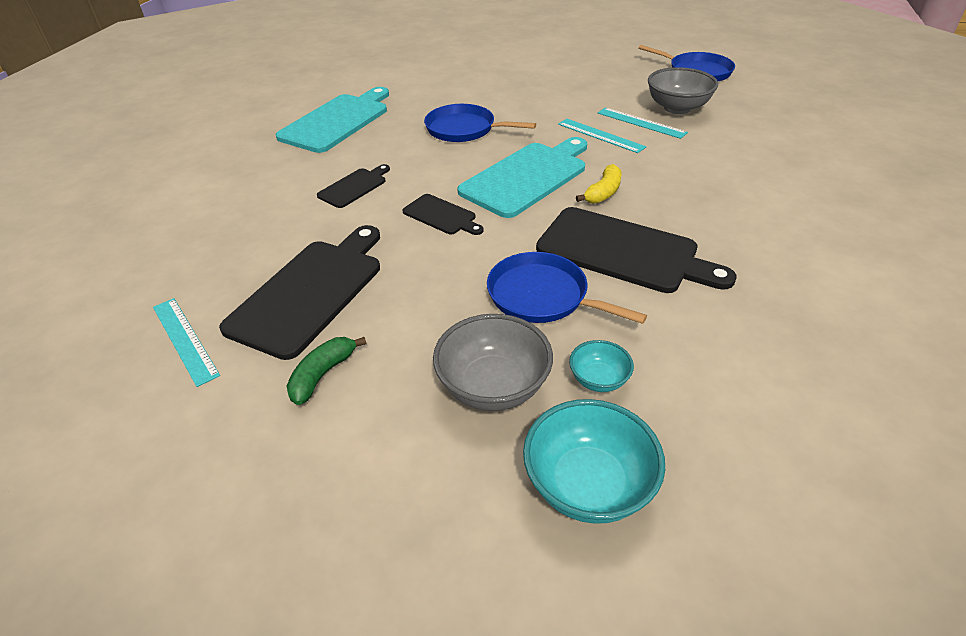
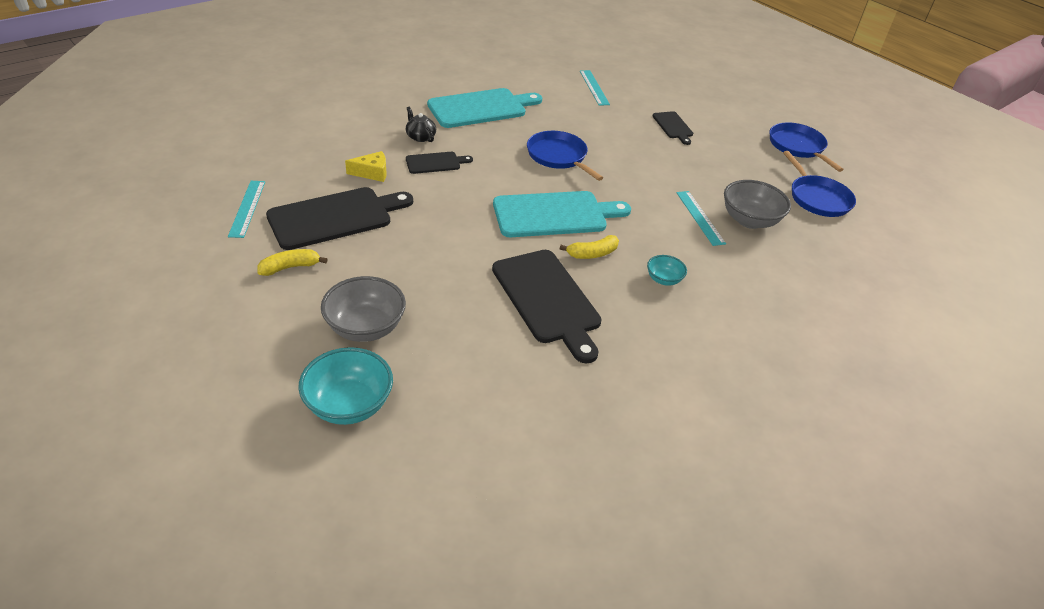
camera: 30 degrees right, 0 degrees up
green banana [286,337,366,405] -> yellow banana [257,249,328,276]
black cutting board [402,194,484,235] -> black cutting board moved to [653,111,693,145]
blue pan [487,252,647,324] -> blue pan moved to [770,122,844,172]
turquoise ruler [558,119,646,153] -> turquoise ruler moved to [580,70,610,106]
turquoise bowl [569,340,634,392] -> turquoise bowl moved to [647,255,687,286]
none -> yellow cheese [345,151,387,182]
none -> black teapot [406,107,436,142]

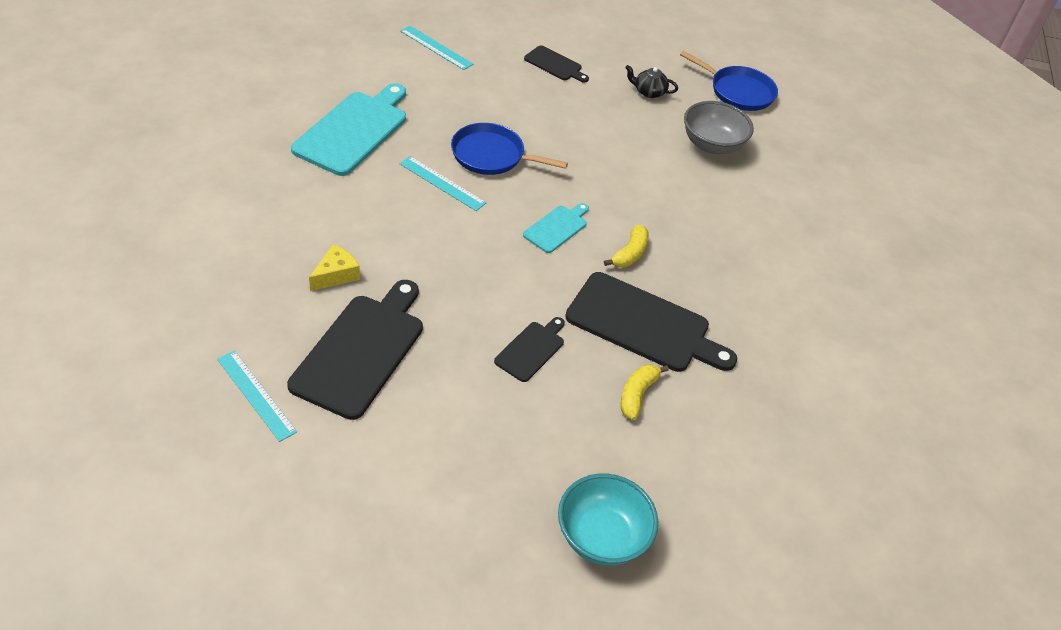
camera: 40 degrees left, 5 degrees up
yellow banana [257,249,328,276] -> yellow banana moved to [621,365,669,420]
grey bowl [321,276,406,342] -> none
black teapot [406,107,436,142] -> black teapot moved to [625,65,678,98]
black cutting board [406,152,473,174] -> black cutting board moved to [494,317,565,382]
turquoise cutting board [493,191,631,237] -> turquoise cutting board [523,203,589,253], size x0.51
turquoise bowl [647,255,687,286] -> none
turquoise ruler [676,191,726,246] -> turquoise ruler moved to [399,156,486,211]
blue pan [770,122,844,172] -> none

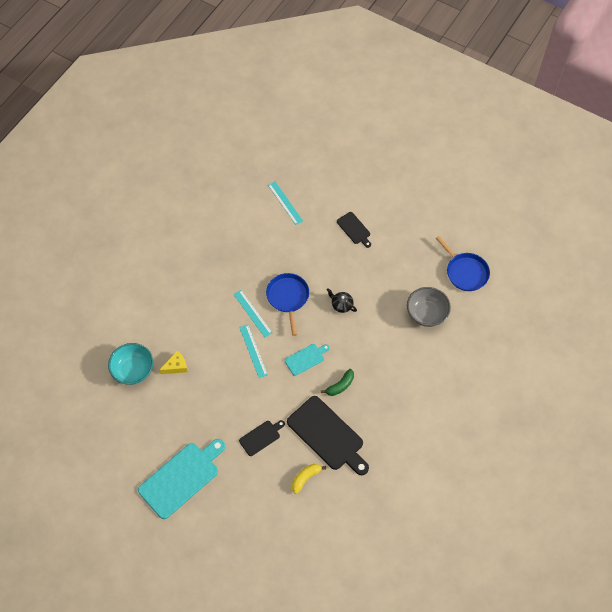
camera: 25 degrees right, 15 degrees up
turquoise ruler [217,350,297,442] -> turquoise ruler moved to [239,325,268,378]
black cutting board [287,280,423,420] -> none
turquoise cutting board [291,83,406,176] -> turquoise cutting board moved to [138,439,225,519]
blue pan [451,123,568,175] -> blue pan turned 45 degrees clockwise [266,273,309,336]
turquoise bowl [558,474,658,566] -> turquoise bowl moved to [108,343,153,385]
yellow banana [604,224,649,267] -> green banana [321,369,354,396]
black teapot [625,65,678,98] -> black teapot moved to [327,288,357,313]

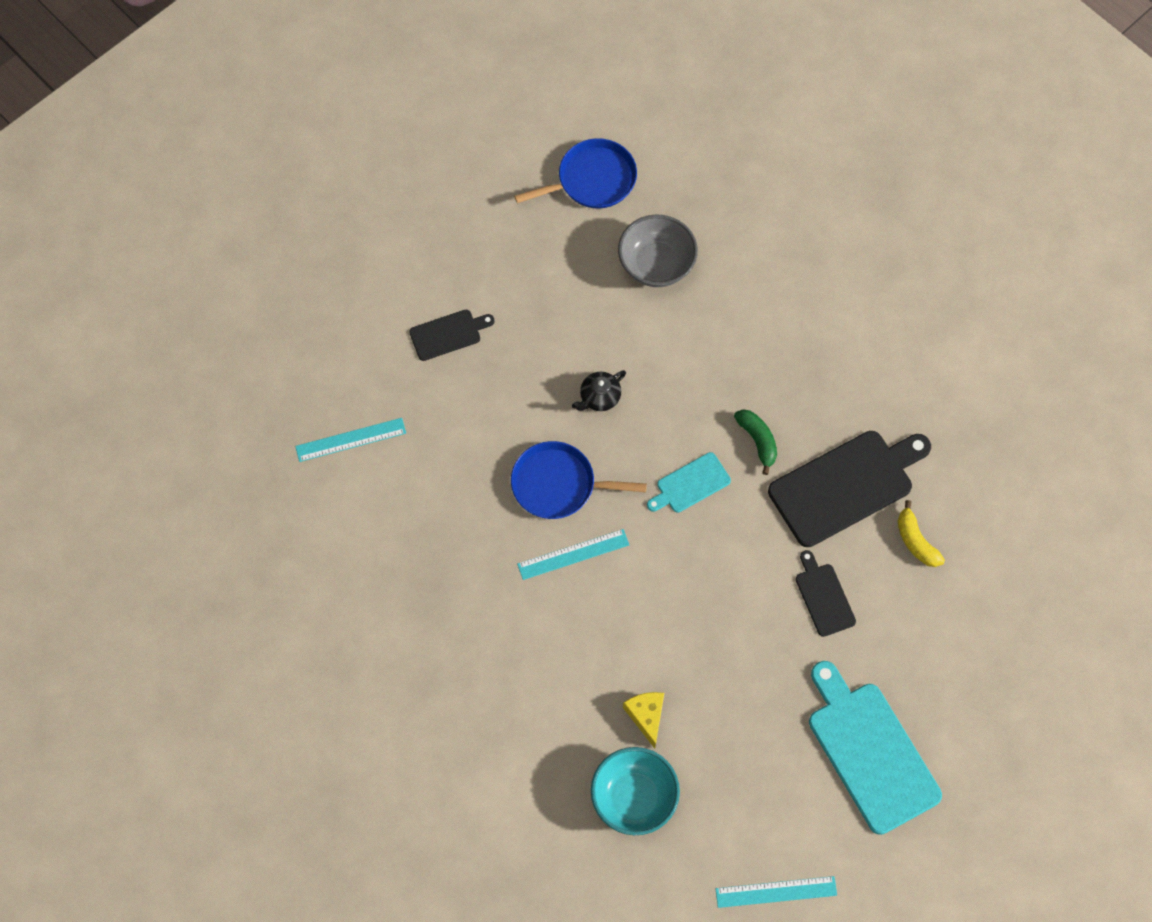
camera: 75 degrees left, 5 degrees up
turquoise ruler [239,325,268,378] -> turquoise ruler moved to [716,876,837,908]
turquoise cutting board [285,344,330,376] -> turquoise cutting board turned 105 degrees counterclockwise [647,452,731,513]

